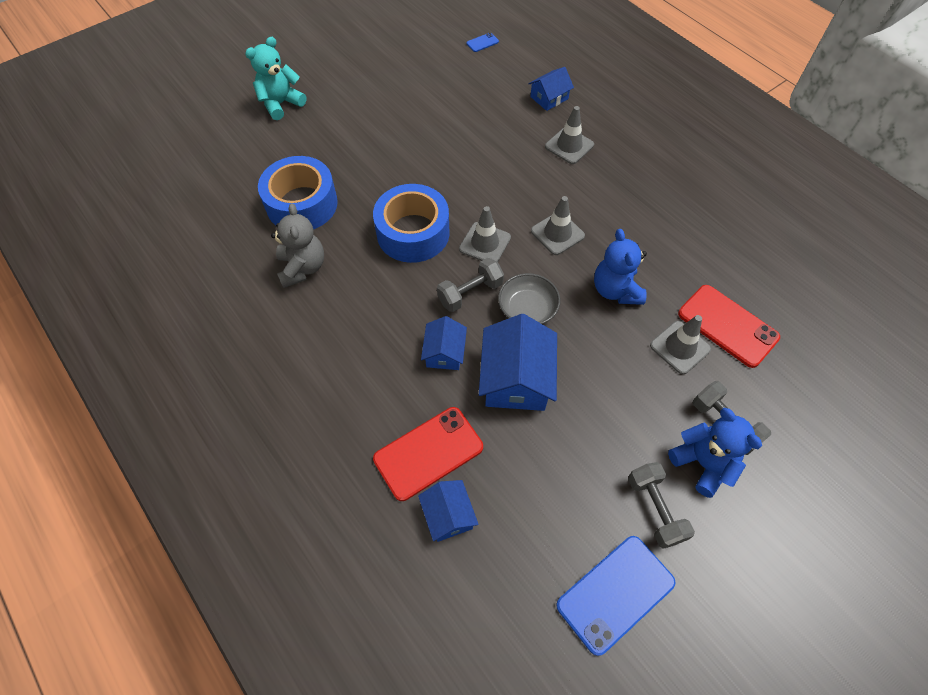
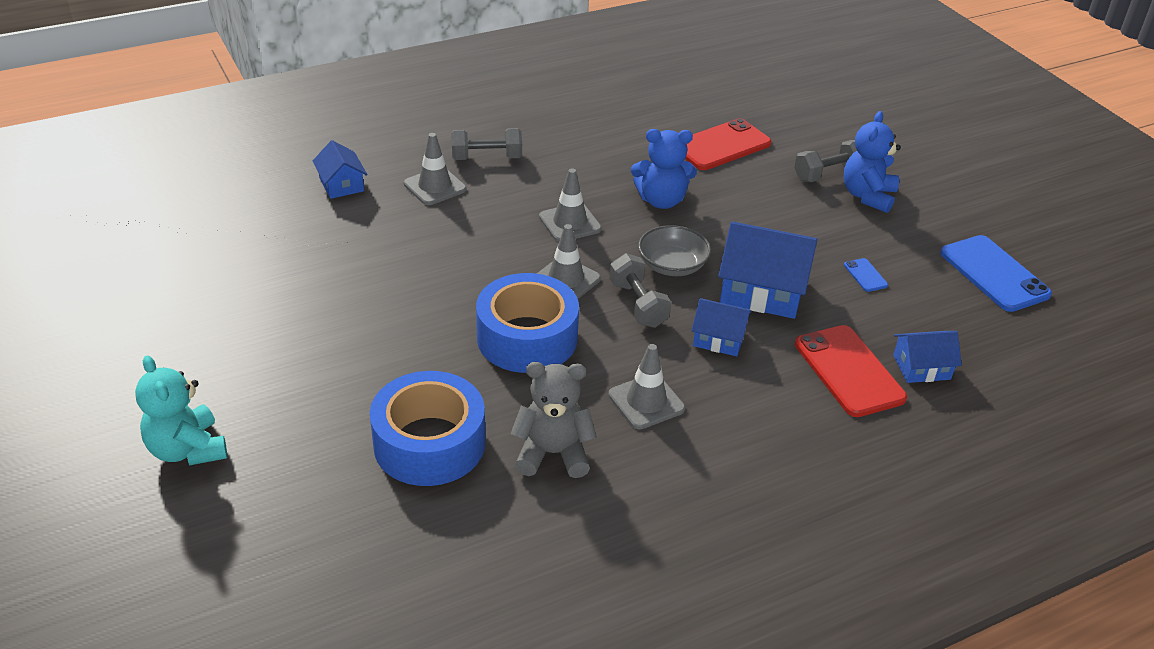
camera: 80 degrees left, 20 degrees down
blue phone [467,33,499,52] -> blue phone moved to [844,258,888,292]
grey dumbbell [628,462,695,549] -> grey dumbbell moved to [451,128,522,160]
grey traffic cone [650,315,711,374] -> grey traffic cone moved to [608,344,685,429]
blue teddy bear [668,408,762,498] -> blue teddy bear turned 45 degrees counterclockwise [843,111,901,213]

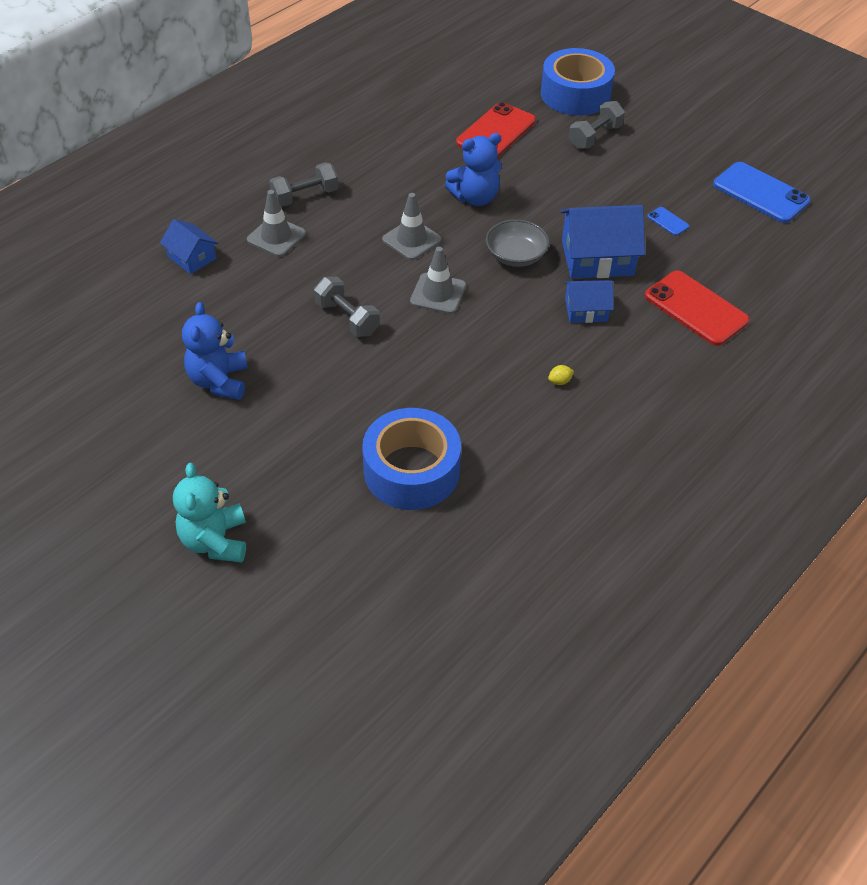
camera: 20 degrees left, 10 degrees up
turquoise teddy bear [135,355,227,466] -> turquoise teddy bear turned 45 degrees clockwise [173,463,246,562]
blue tape [476,273,579,373] -> blue tape moved to [541,48,615,115]
grey teddy bear [510,362,597,478] -> none
grey traffic cone [608,344,685,429] -> yellow lemon [548,365,574,385]
grey dumbbell [610,253,671,328] -> grey dumbbell moved to [314,277,380,337]
blue teddy bear [843,111,901,213] -> blue teddy bear moved to [182,302,248,400]
blue house [893,331,962,383] -> none

